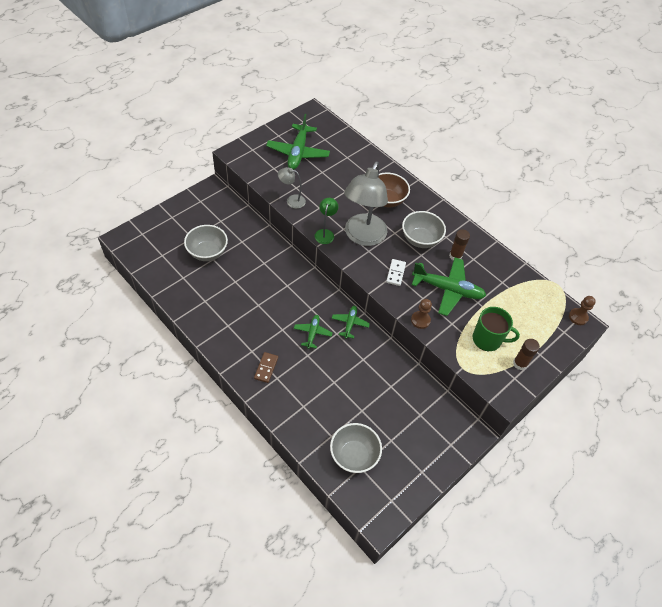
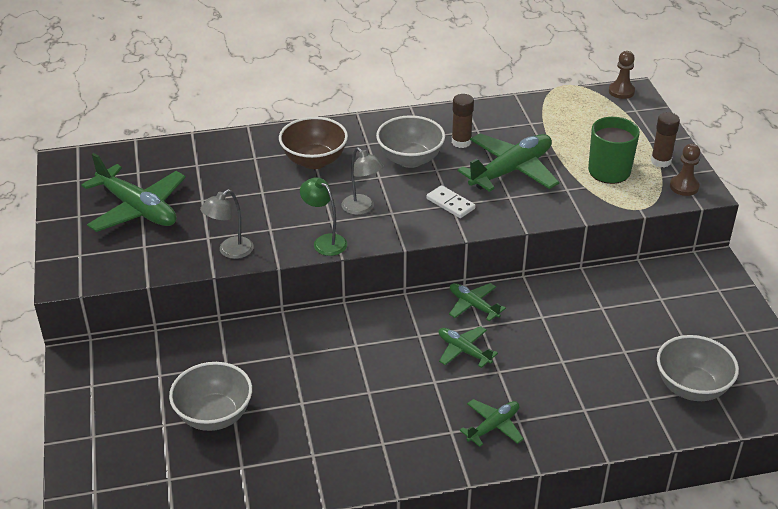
camera: 55 degrees left, 15 degrees down
brown domino [254,352,278,383] -> green plane [460,399,524,447]
grey lamp [344,162,388,246] -> grey lamp [342,147,384,215], size x0.46
brown pawn [411,299,432,329] -> brown pawn moved to [670,144,700,196]

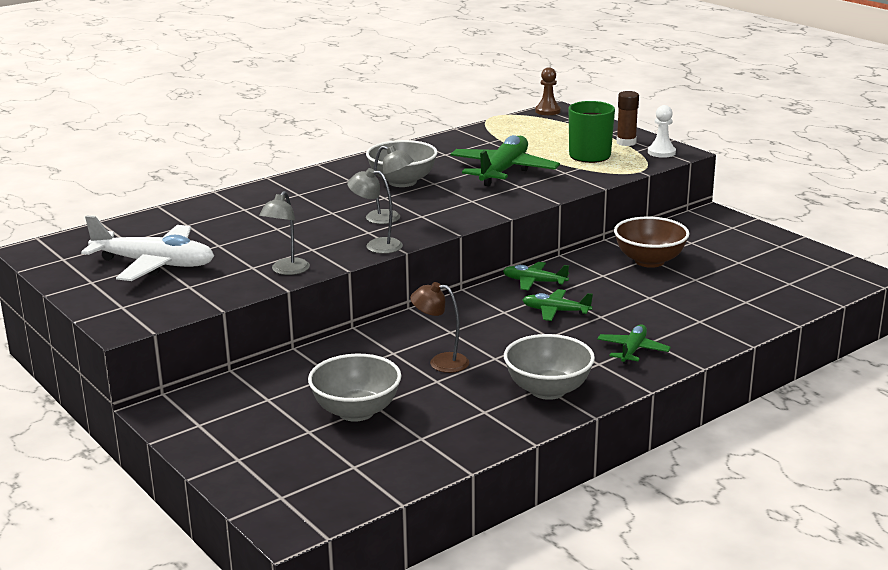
camera: 25 degrees left, 15 degrees down
green plane [81,153,186,232] -> white plane [81,215,214,281]
brown bowl [279,117,348,169] -> brown bowl moved to [614,217,690,268]
green lamp [300,177,347,256] -> grey lamp [347,168,403,254]
white domino [426,185,476,218] -> none
brown glue stick [452,94,474,148] -> none
grey bowl [657,335,739,401] -> grey bowl moved to [504,334,595,400]
brown pawn [670,144,700,196] -> white pawn [648,105,676,158]
none -> brown lamp [410,282,469,373]

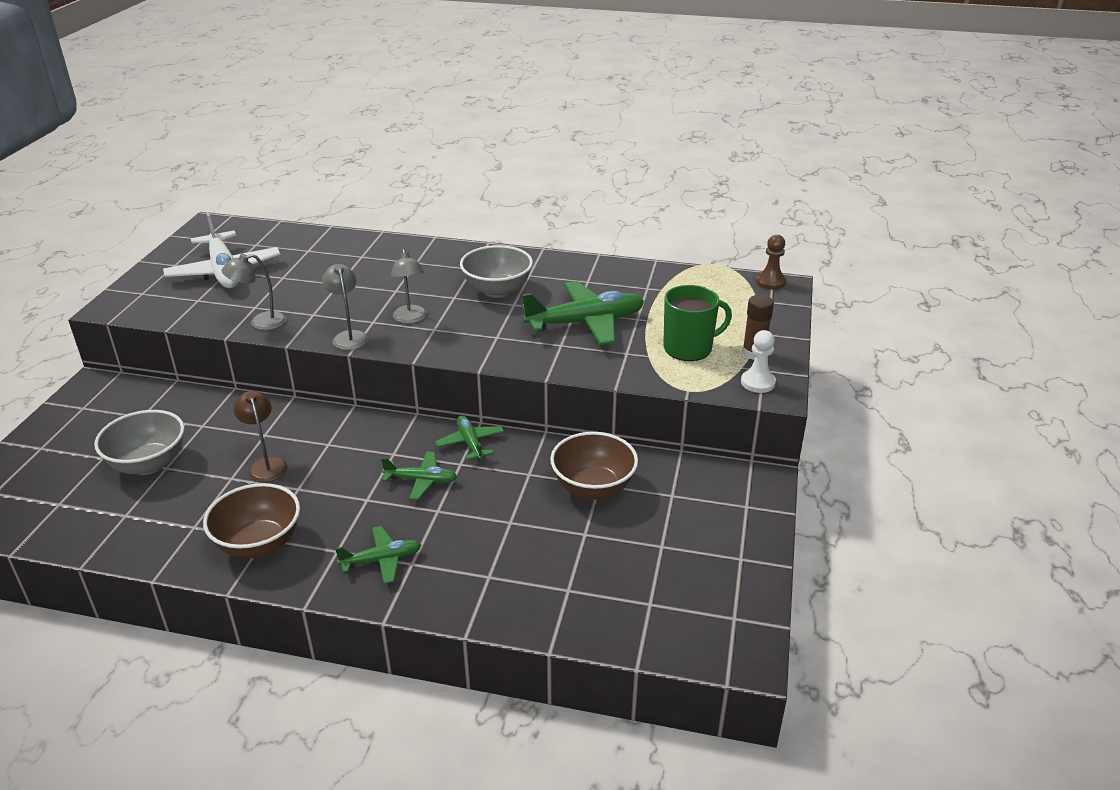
camera: 50 degrees right, 10 degrees up
grey bowl [504,334,595,400] -> brown bowl [203,483,300,558]
green plane [523,289,593,321] -> green plane turned 120 degrees clockwise [381,451,457,500]

